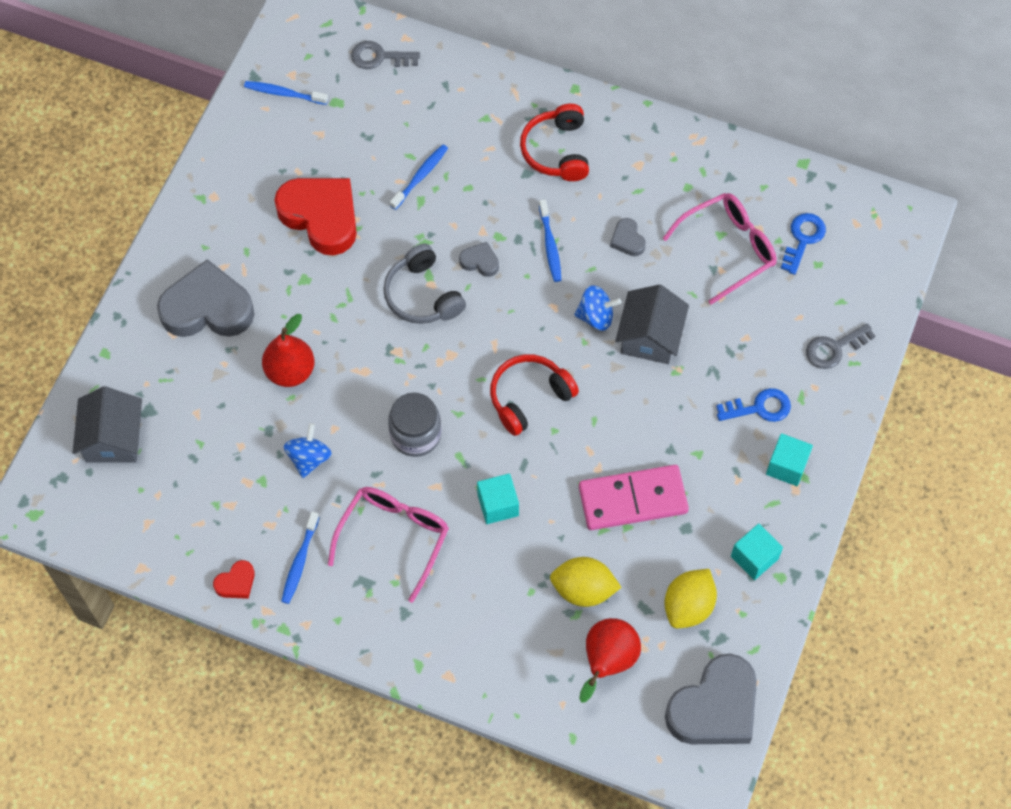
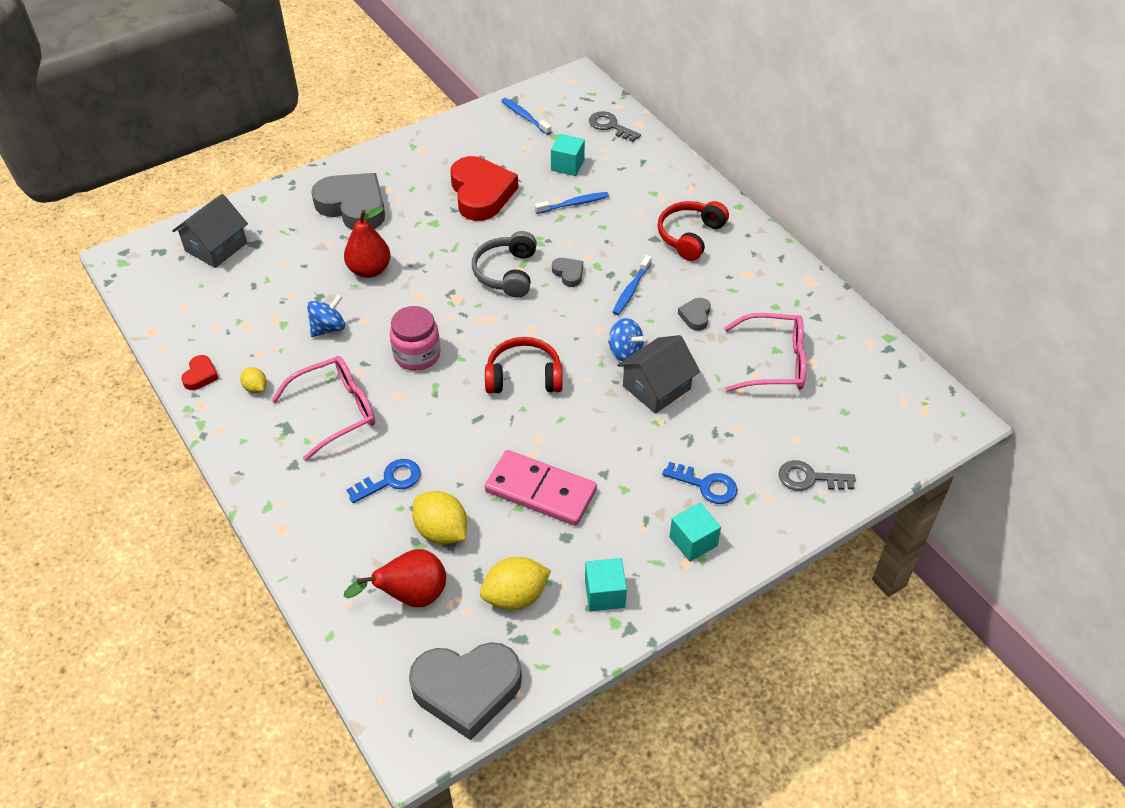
camera: 35 degrees right, 15 degrees down
red heart [213,560,255,599] -> red heart turned 75 degrees counterclockwise [181,355,219,390]
blue toothbrush [281,512,319,604] -> yellow lemon [240,367,267,393]
grey jar [388,393,442,457] -> pink jar [390,306,441,370]
turquoise cube [477,473,519,524] -> turquoise cube moved to [551,134,585,176]
blue key [781,213,826,275] -> blue key moved to [347,459,421,503]

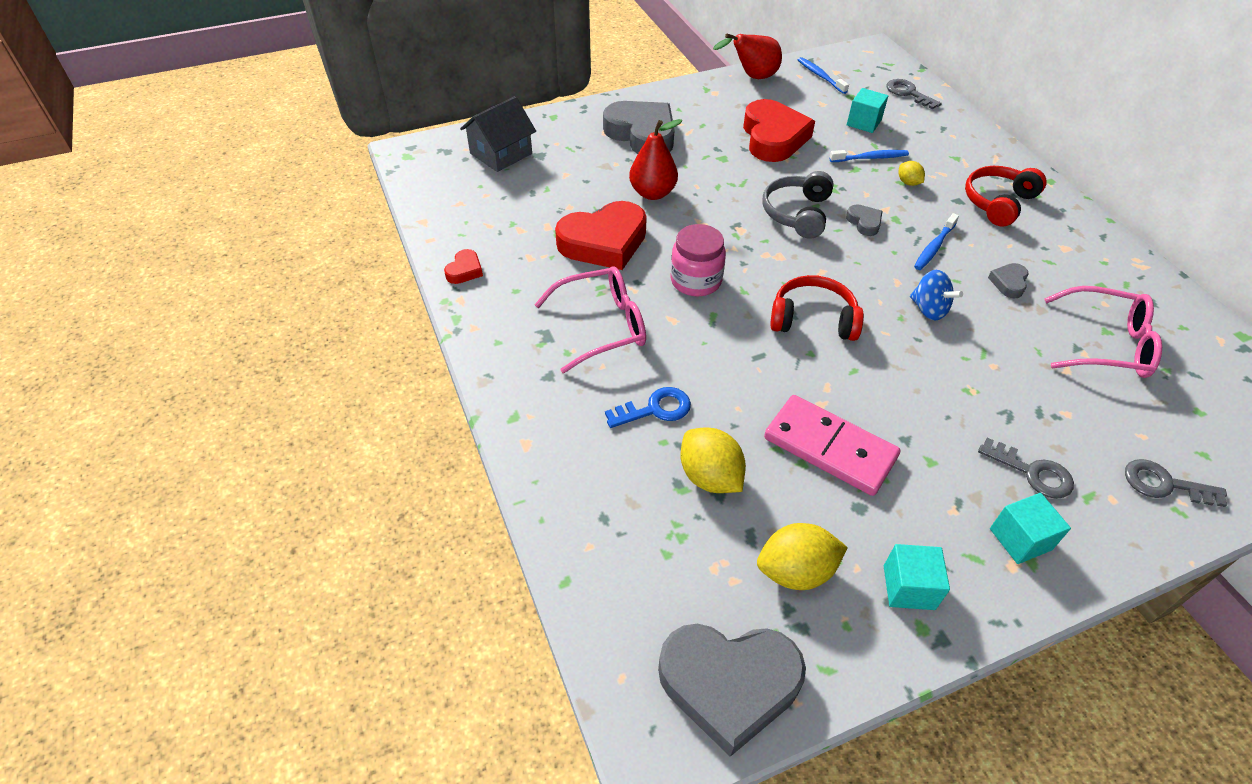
camera: 10 degrees right, 0 degrees up
yellow lemon [240,367,267,393] -> yellow lemon moved to [899,161,925,186]
blue spinning top [307,294,345,337] -> red heart [555,201,647,270]
red pear [343,549,446,607] -> red pear moved to [713,33,782,79]
grey house [617,335,700,414] -> none
blue key [662,462,737,504] -> grey key [978,438,1074,499]

